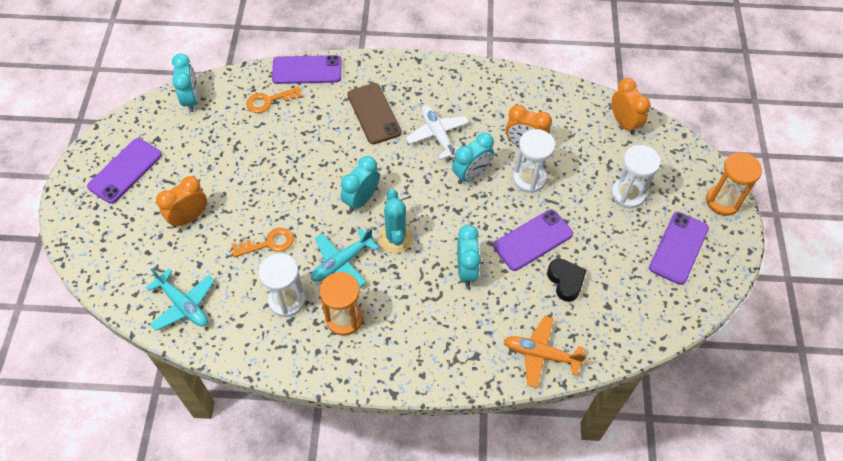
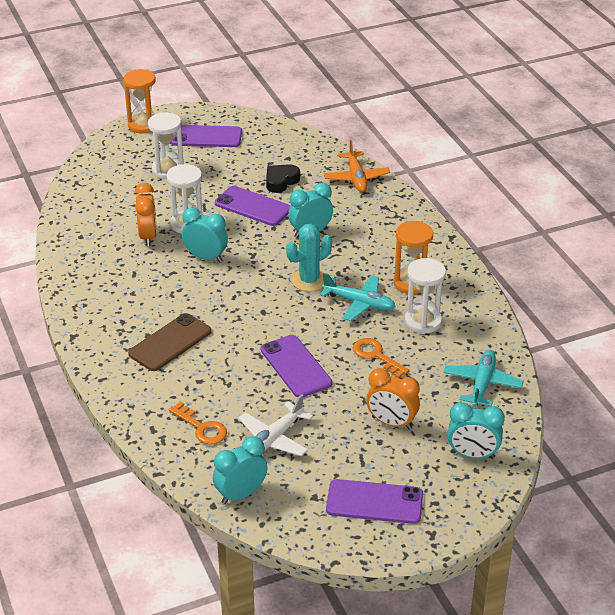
camera: 115 degrees left, 20 degrees down
purple phone [272,55,341,84] -> purple phone moved to [261,335,332,397]
turquoise clock [341,156,380,212] -> turquoise clock moved to [448,402,505,459]
white plane [406,105,469,160] -> white plane moved to [238,394,313,456]
orange clock [612,78,650,135] -> none

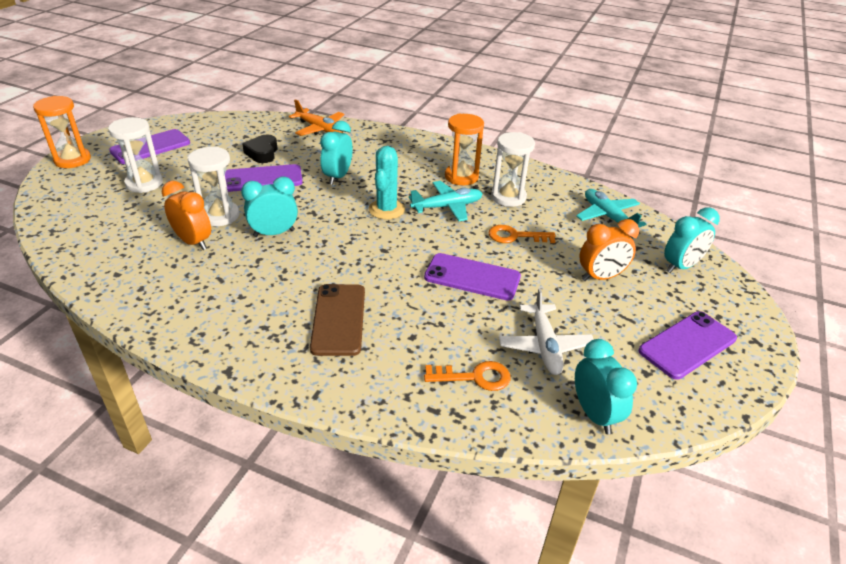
camera: 45 degrees left, 0 degrees up
turquoise clock [213,436,268,504] -> turquoise clock turned 150 degrees clockwise [575,339,637,434]

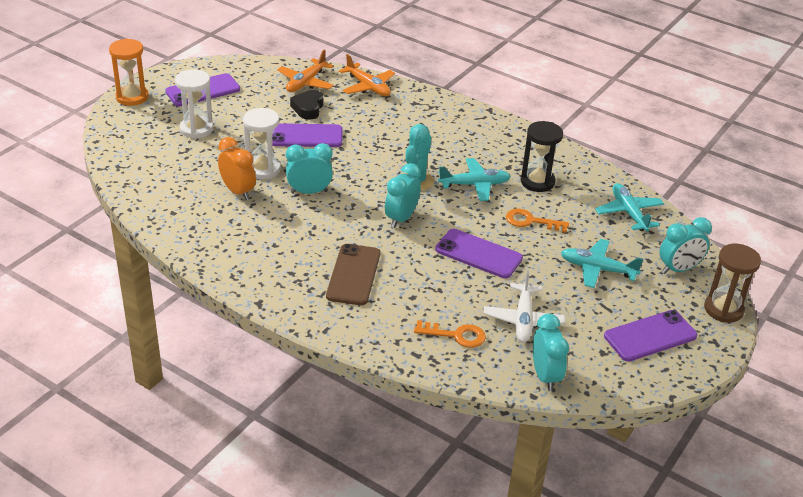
camera: 10 degrees right, 0 degrees up
turquoise clock [320,121,353,185] -> turquoise clock moved to [385,163,421,228]
orange hourglass [445,114,484,185] -> none
white hourglass [491,132,535,207] -> black hourglass [521,121,563,192]
orange clock [579,219,639,281] -> turquoise plane [561,239,643,288]
none -> orange plane [277,49,334,92]
none -> brown hourglass [704,244,761,323]

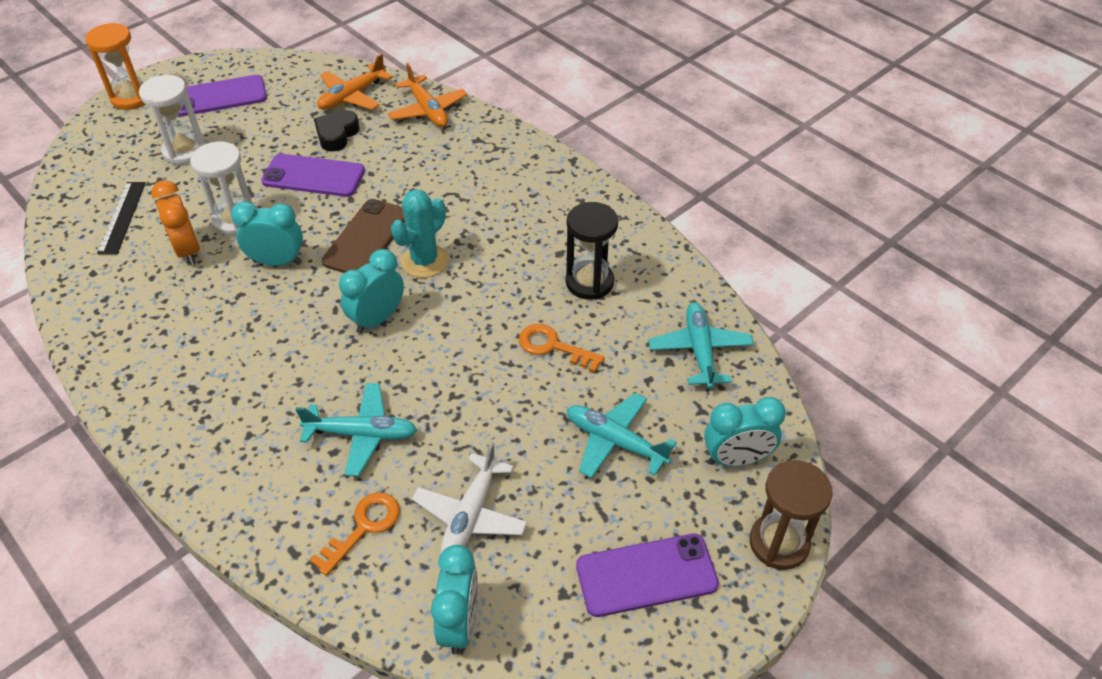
camera: 15 degrees right, 10 degrees up
brown phone [326,244,380,305] -> brown phone moved to [322,199,405,273]
orange key [414,320,486,348] -> orange key turned 75 degrees counterclockwise [310,492,400,576]
purple phone [435,229,523,278] -> none
turquoise plane [438,158,511,201] -> turquoise plane moved to [295,383,417,476]
none -> black ruler [97,182,146,254]

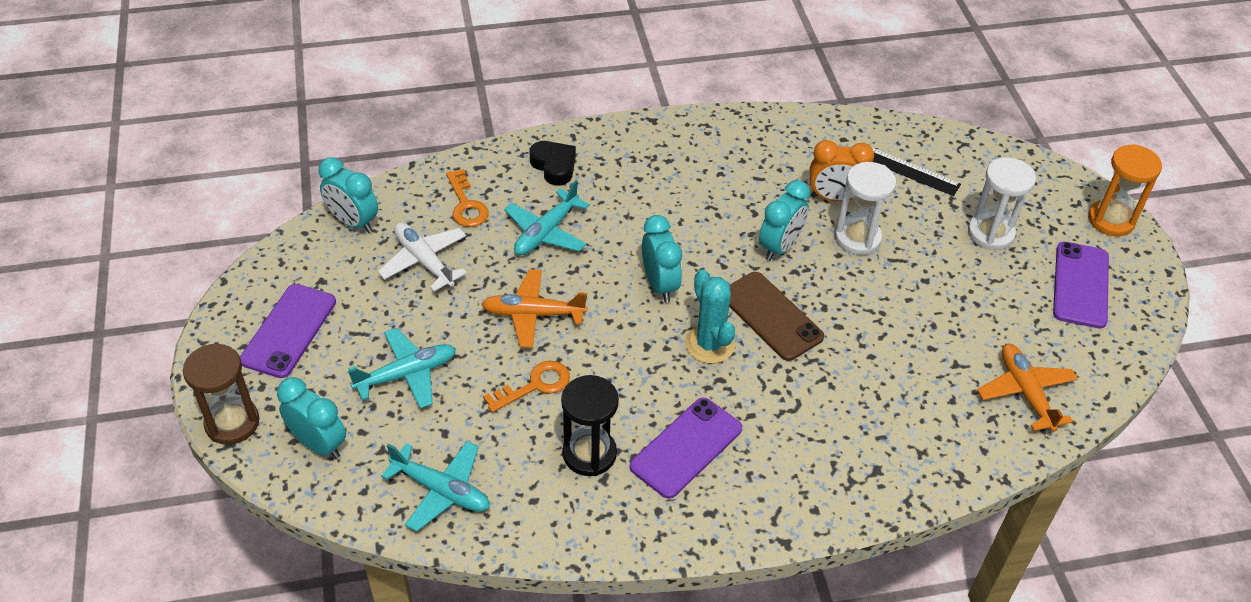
camera: 120 degrees right, 0 degrees up
purple phone [261,154,365,197] -> purple phone moved to [630,398,742,499]
black heart [314,110,360,152] -> black heart moved to [530,141,576,186]
orange plane [388,63,467,127] -> orange plane moved to [482,269,587,348]
turquoise clock [704,397,786,467] -> turquoise clock turned 105 degrees clockwise [277,377,346,459]

